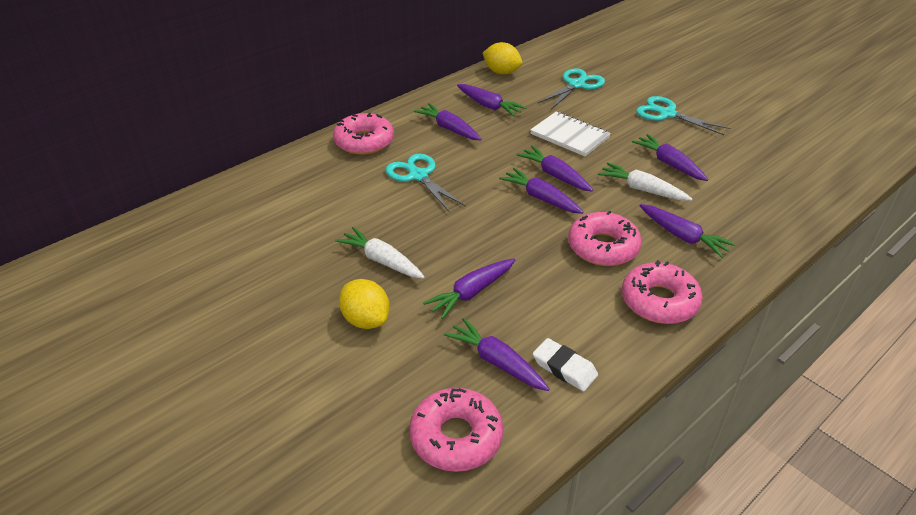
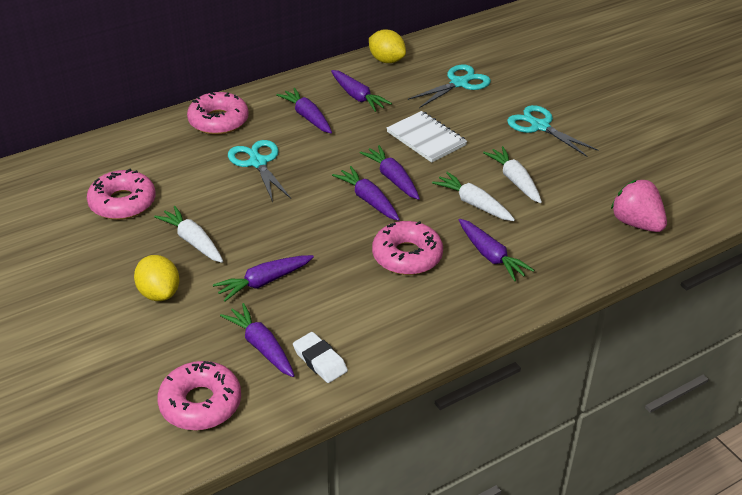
camera: 10 degrees right, 0 degrees up
pink donut [622,260,703,324] -> pink donut moved to [87,169,156,220]
purple carrot [632,134,708,181] -> white carrot [483,146,542,203]
none -> pink strawberry [611,180,667,232]

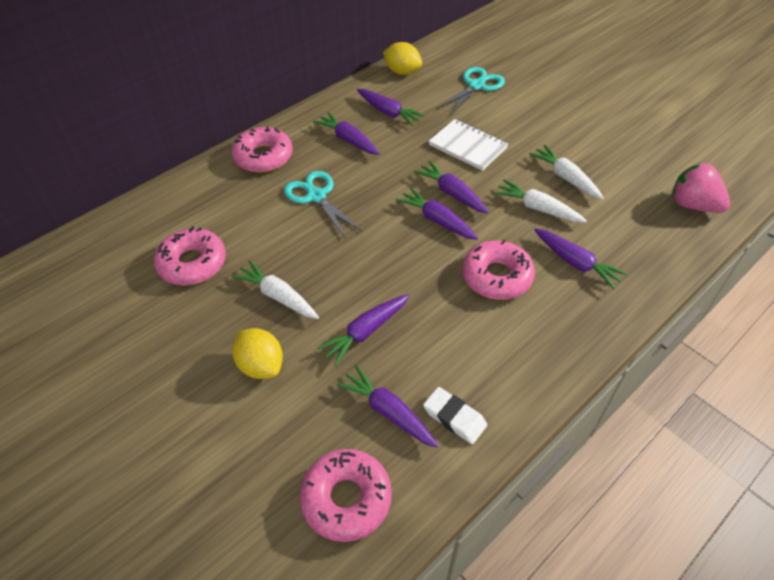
camera: 10 degrees left, 10 degrees up
turquoise scissors [507,105,598,157] -> none

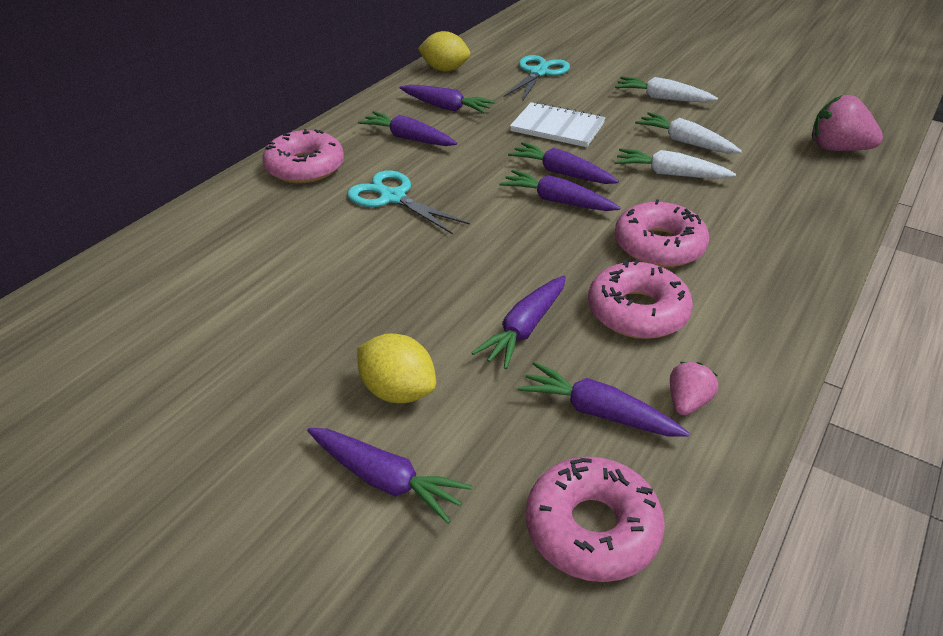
camera: 15 degrees left, 10 degrees down
pink donut [154,226,226,286] -> pink donut moved to [588,259,693,339]
white carrot [231,260,319,319] -> white carrot moved to [615,76,718,102]
white eraser [423,387,487,444] -> pink strawberry [670,362,718,415]
purple carrot [534,228,628,289] -> purple carrot moved to [307,428,473,524]

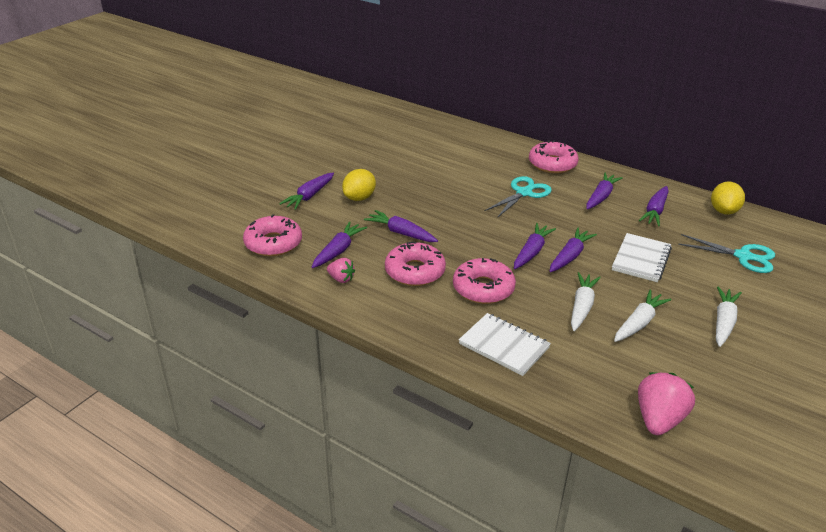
camera: 90 degrees right, 5 degrees down
none -> white notebook [459,313,551,376]

